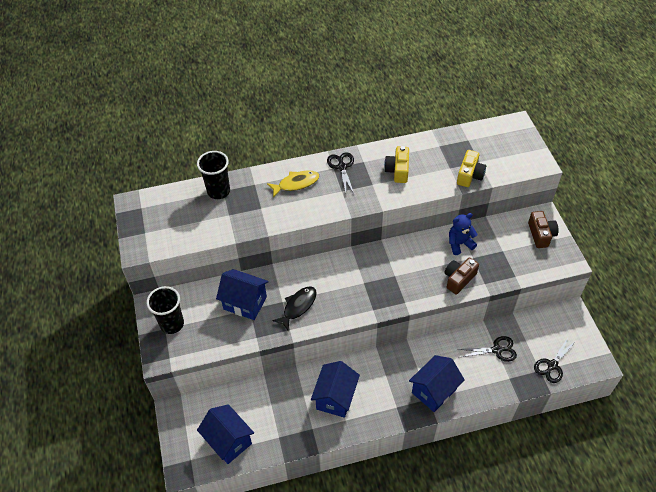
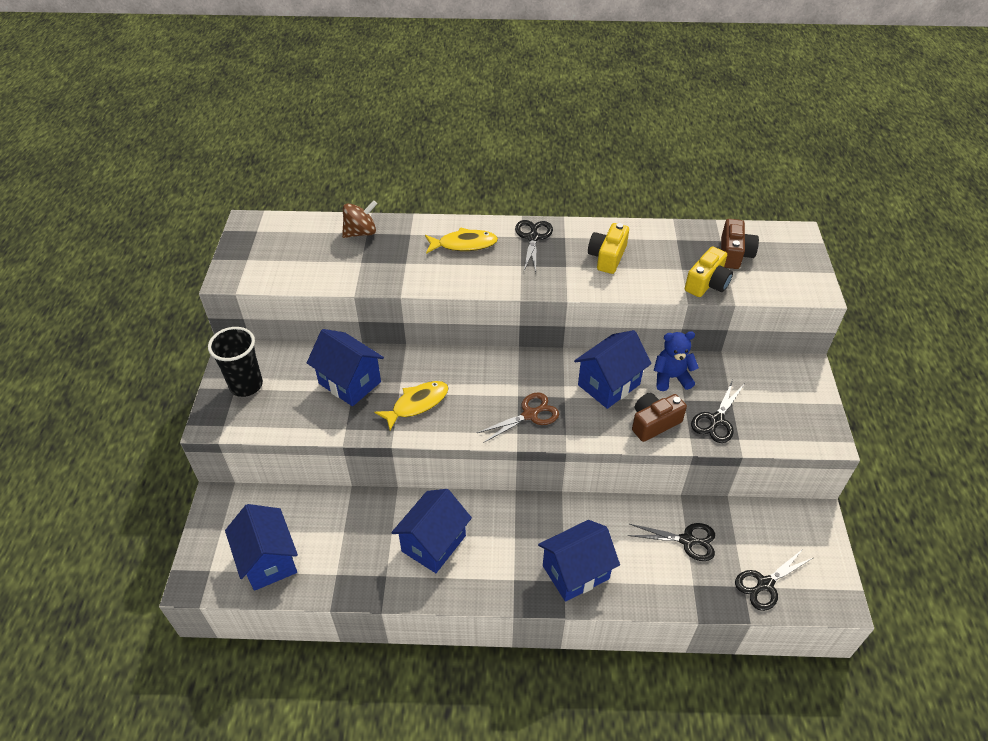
camera: 15 degrees right, 5 degrees down
black cup [197,151,230,199] -> brown spinning top [342,200,377,238]
black fish [272,286,317,330] -> yellow fish [375,381,448,431]
brown camera [528,211,559,248] -> brown camera moved to [721,219,759,269]
none -> brown scissors [477,393,559,443]
none -> blue house [574,330,651,409]
none -> black scissors [691,380,744,443]

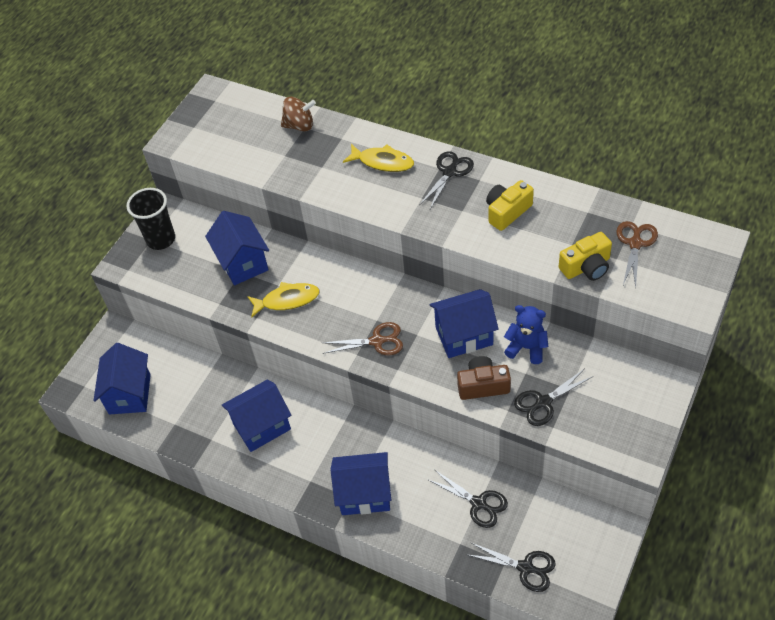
camera: 30 degrees right, 5 degrees up
brown camera [721,219,759,269] -> brown scissors [617,221,658,289]
black scissors [735,548,813,611] -> black scissors turned 150 degrees counterclockwise [469,543,556,592]

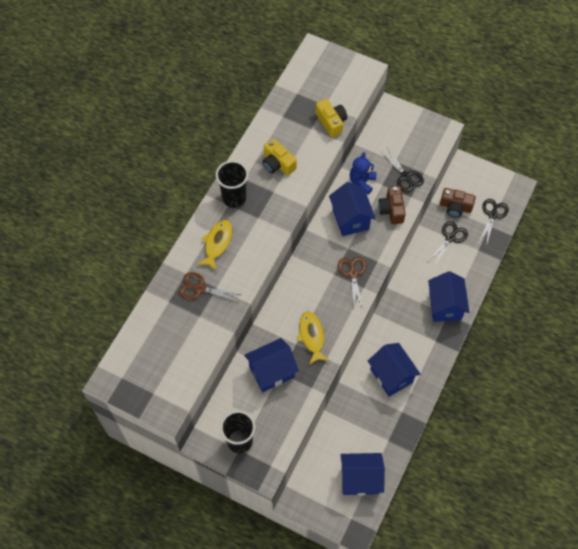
camera: 95 degrees left, 10 degrees up
brown spinning top [281,97,316,131] -> none
black scissors [420,151,474,209] -> black cup [216,160,248,208]
brown scissors [617,221,658,289] -> brown scissors moved to [179,272,243,302]
none -> brown camera [440,188,476,218]

